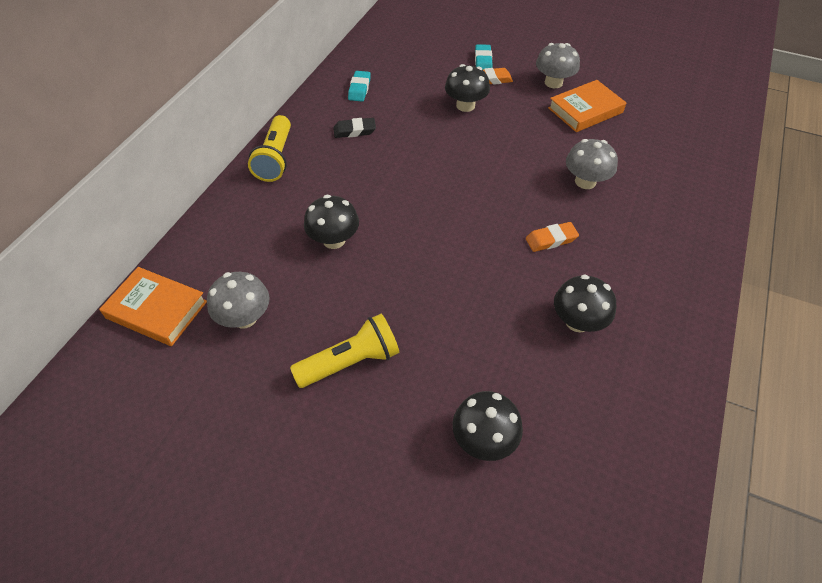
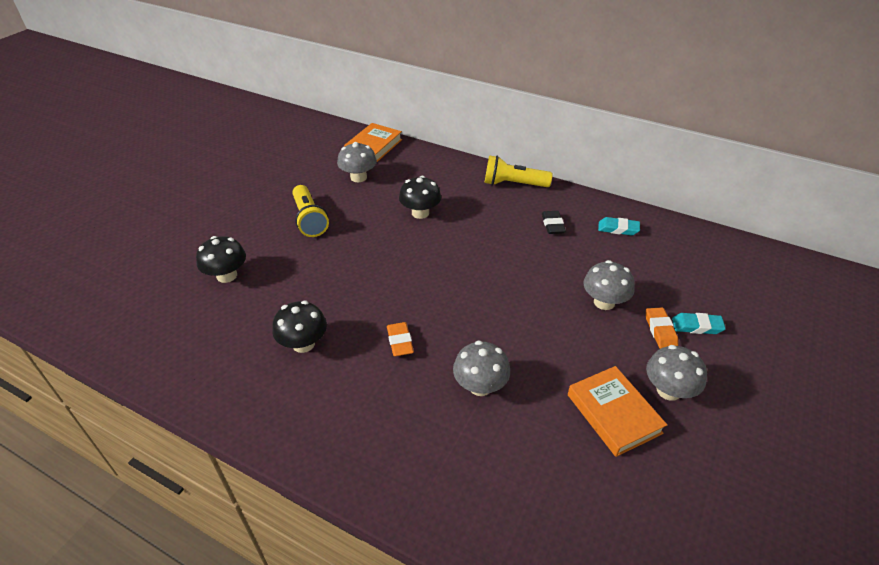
camera: 95 degrees right, 10 degrees down
black mushroom [445,64,490,112] -> grey mushroom [583,260,635,310]

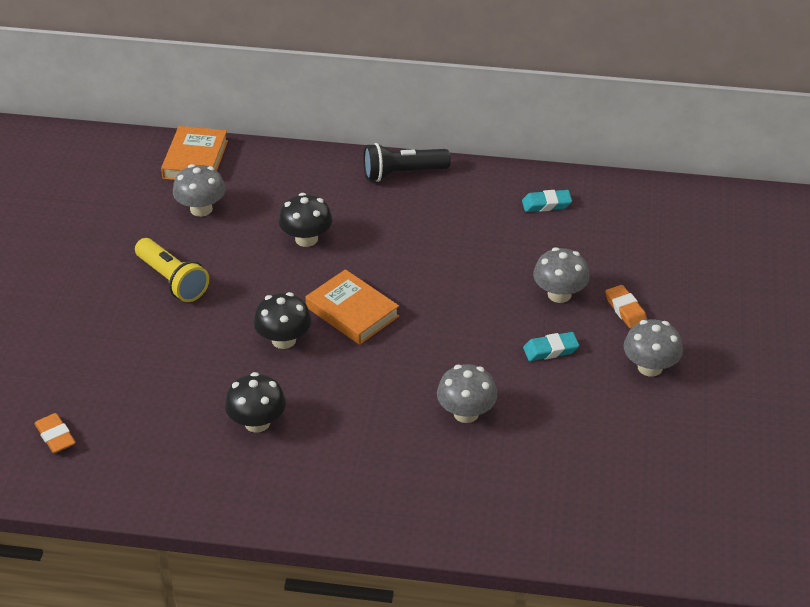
camera: 20 degrees left, 0 degrees up
black mushroom [196,236,246,283] -> black mushroom moved to [254,292,311,349]
orange eraser [387,322,414,356] -> orange eraser moved to [34,413,76,453]
yellow flashlight [485,155,553,187] -> black flashlight [363,143,451,182]
black eraser [542,211,566,234] -> none
orange book [568,366,667,457] -> orange book moved to [305,269,399,345]
turquoise eraser [672,313,726,334] -> turquoise eraser moved to [523,332,579,361]

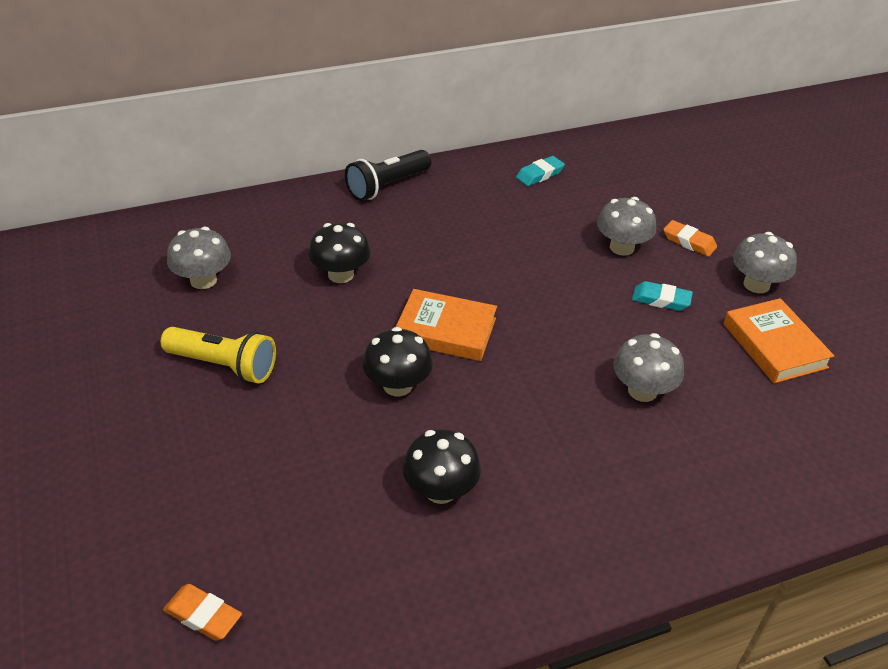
camera: 30 degrees left, 0 degrees up
orange book [161,126,228,180] -> orange book moved to [723,298,834,384]
turquoise eraser [523,332,579,361] -> turquoise eraser turned 60 degrees clockwise [632,281,693,311]

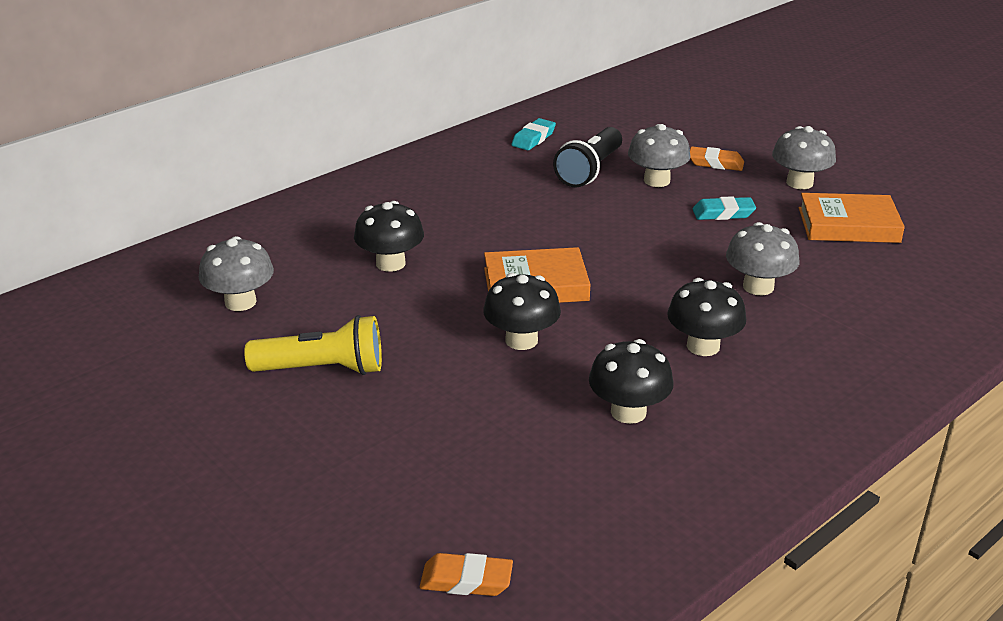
camera: 20 degrees left, 10 degrees down
black flashlight [345,150,431,201] -> black flashlight moved to [553,127,622,188]
orange book [723,298,834,384] -> orange book turned 45 degrees counterclockwise [799,193,905,243]
none -> black mushroom [667,278,746,356]

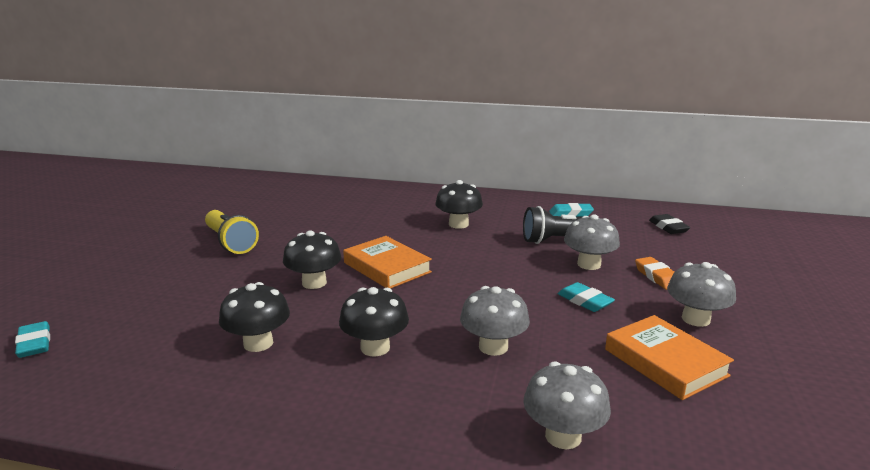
camera: 55 degrees right, 10 degrees down
grey mushroom [199,236,274,311] -> grey mushroom moved to [523,361,611,449]
black mushroom [354,201,424,272] -> black mushroom moved to [435,180,483,229]
orange eraser [420,553,513,596] -> turquoise eraser [15,321,50,358]
none -> black eraser [649,214,690,234]

